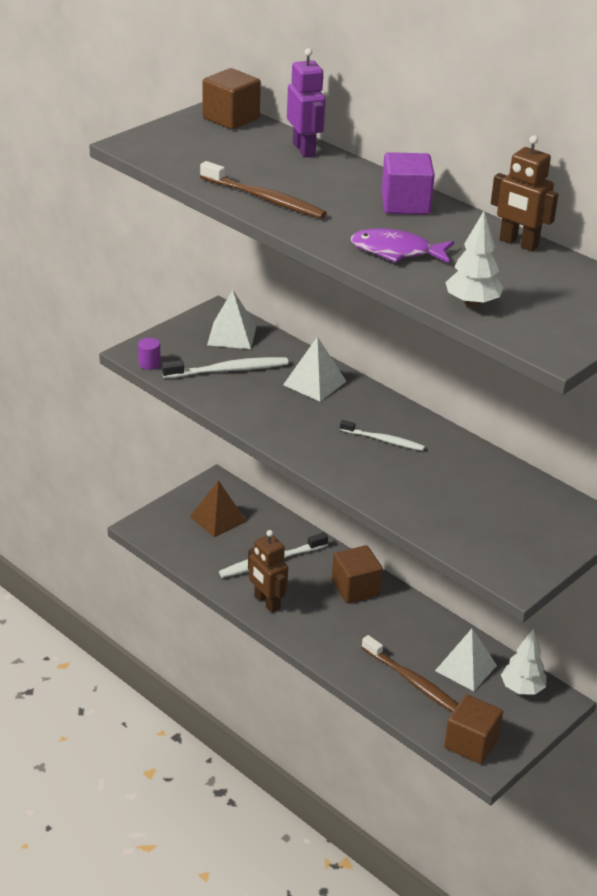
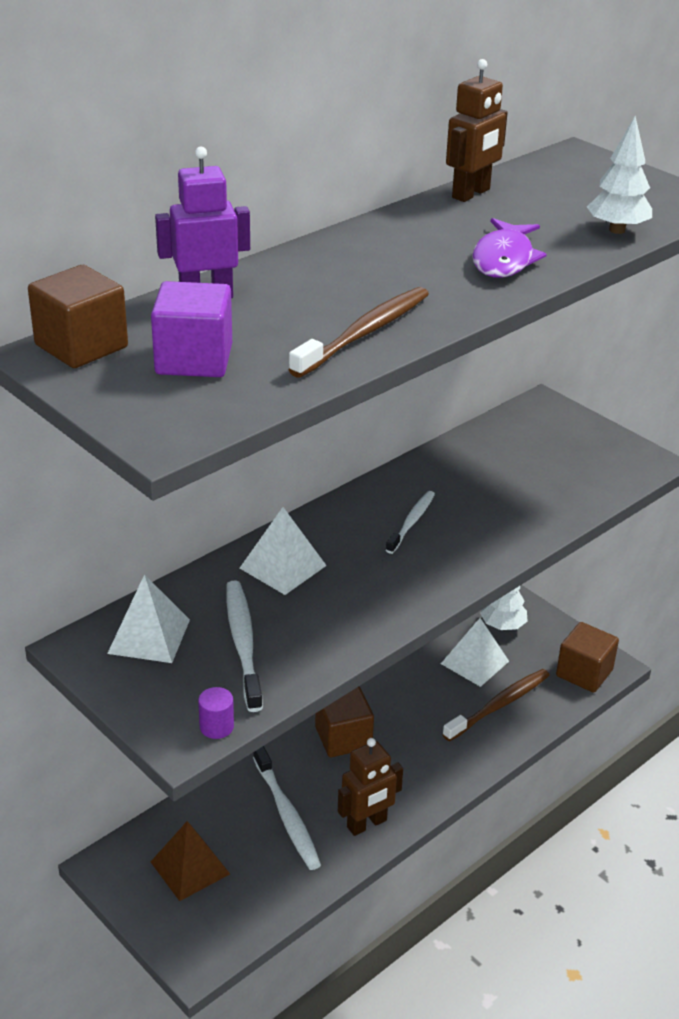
camera: 85 degrees left, 0 degrees up
purple cube [381,152,435,215] -> purple cube moved to [151,281,232,377]

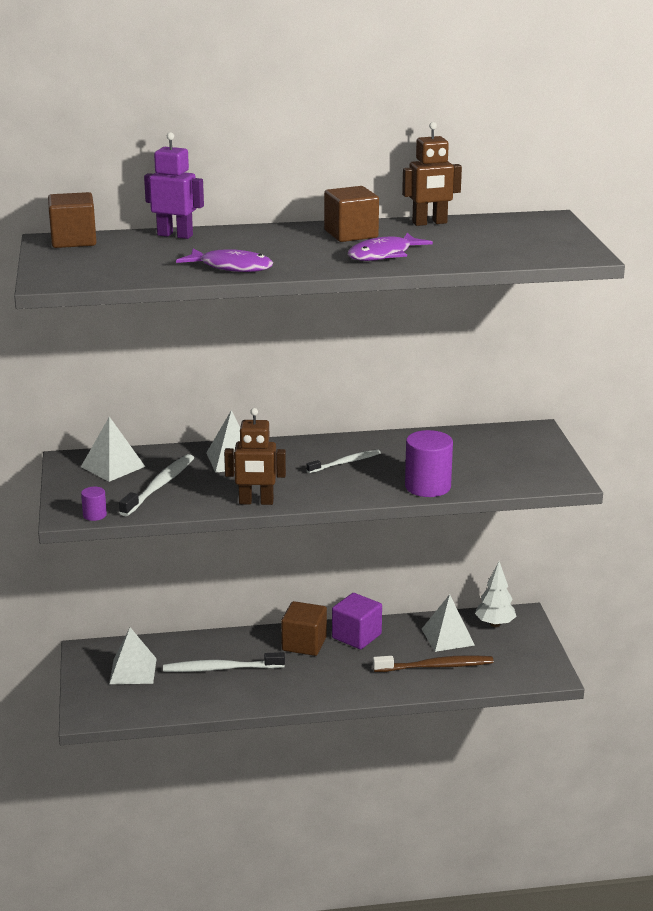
camera: 35 degrees right, 10 degrees down
purple cube [151,281,232,377] -> purple cube moved to [332,593,382,649]
brown pyramid [151,821,230,901] -> white pyramid [109,627,157,684]
white toothbrush [253,746,321,870] -> white toothbrush turned 75 degrees clockwise [163,652,285,672]
brown toothbrush [288,287,429,378] -> purple fish [176,248,273,272]
brown robot [338,738,403,836] -> brown robot moved to [224,408,286,505]
brown cube [556,622,619,693] -> brown cube moved to [324,186,379,242]
white tree [587,116,652,234] -> none
none -> purple cylinder [405,430,453,497]

